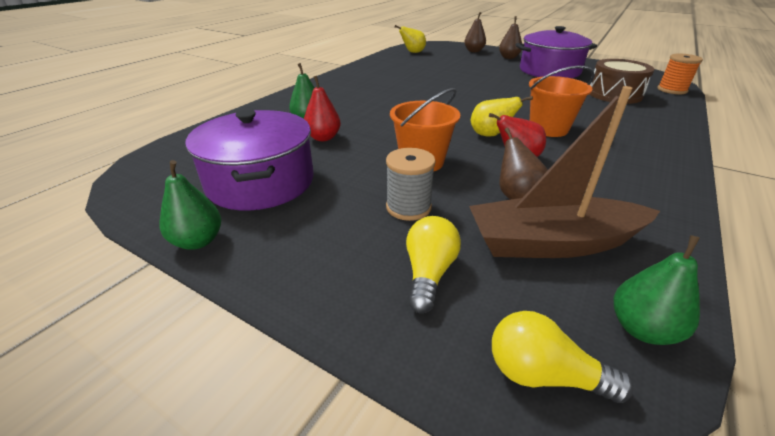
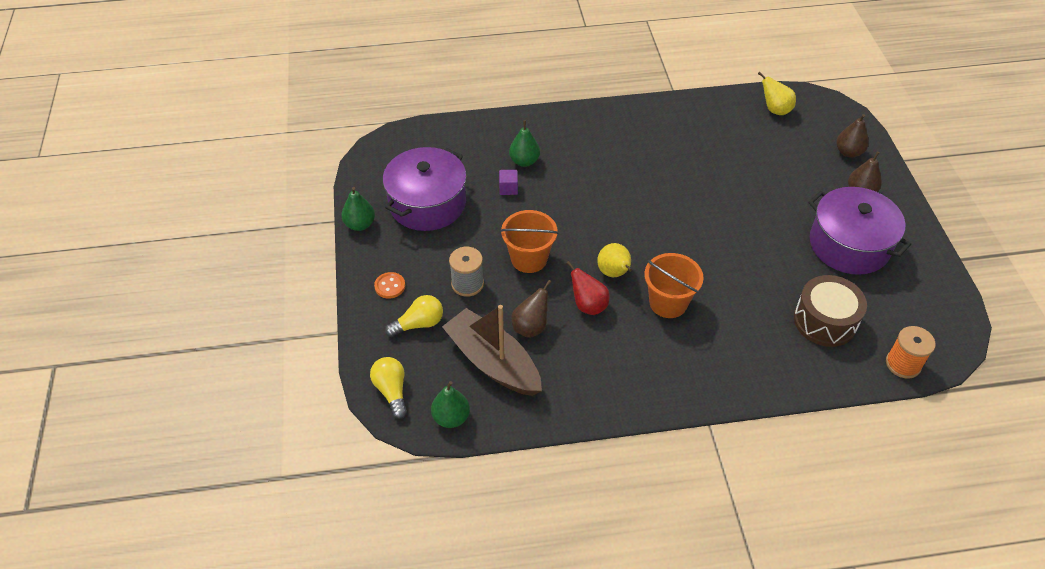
camera: 50 degrees right, 15 degrees up
red pear [304,76,341,141] -> purple cube [499,170,518,195]
none -> orange button [374,272,405,299]

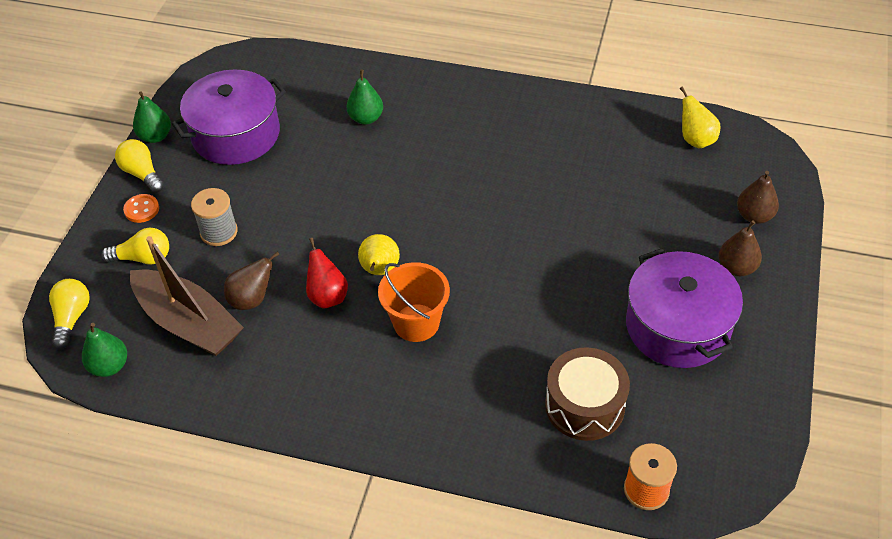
camera: 25 degrees right, 0 degrees up
brown boat [442,305,542,396] -> brown boat turned 150 degrees clockwise [130,236,244,356]
purple cube [499,170,518,195] -> none
orange bucket [500,210,559,273] -> none
none -> yellow light bulb [115,139,164,193]

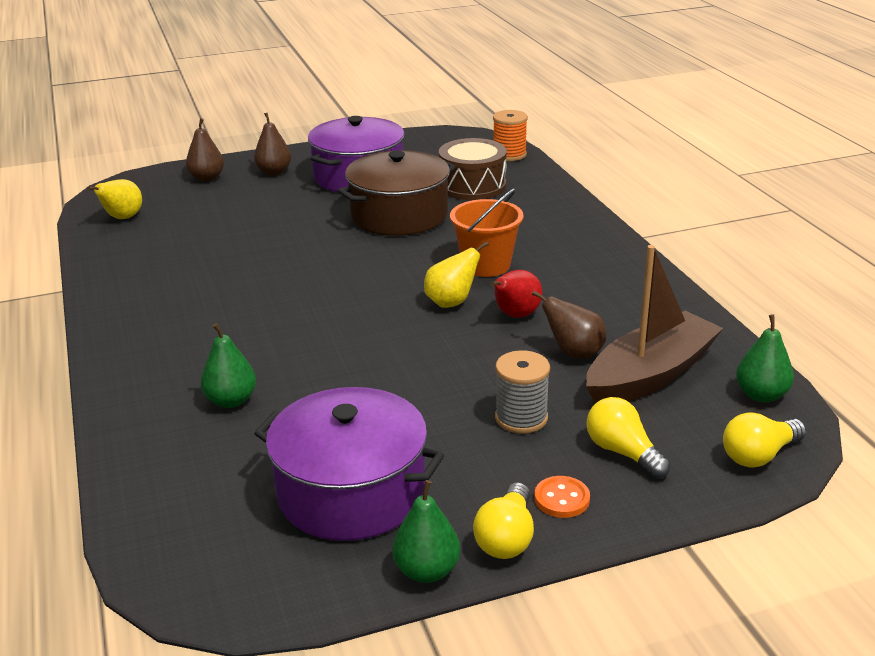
camera: 125 degrees left, 20 degrees down
brown boat [130,236,244,356] -> brown boat turned 45 degrees clockwise [586,245,723,404]
none -> brown pot [338,150,456,236]

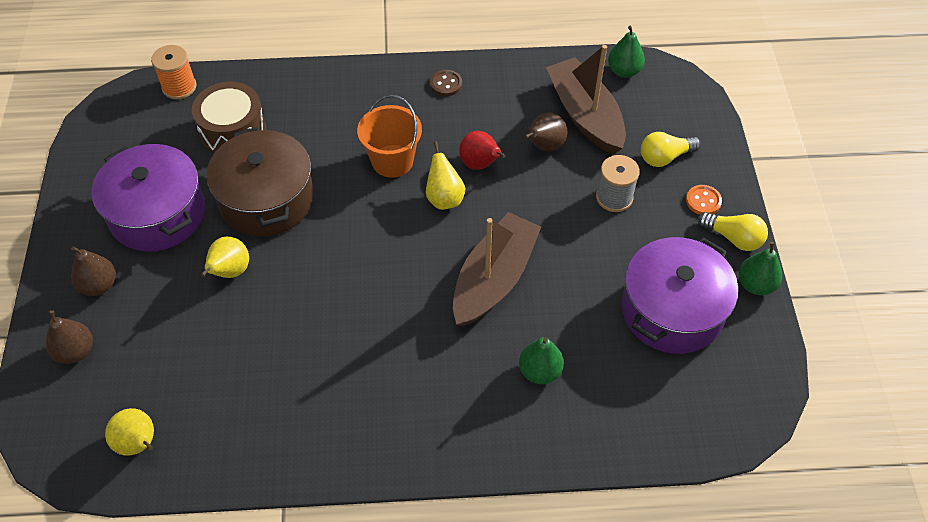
camera: 75 degrees left, 25 degrees up
yellow light bulb [723,412,806,467] -> none
none -> yellow pear [201,237,249,278]
none -> brown button [430,70,462,96]
none -> brown boat [453,212,541,327]

